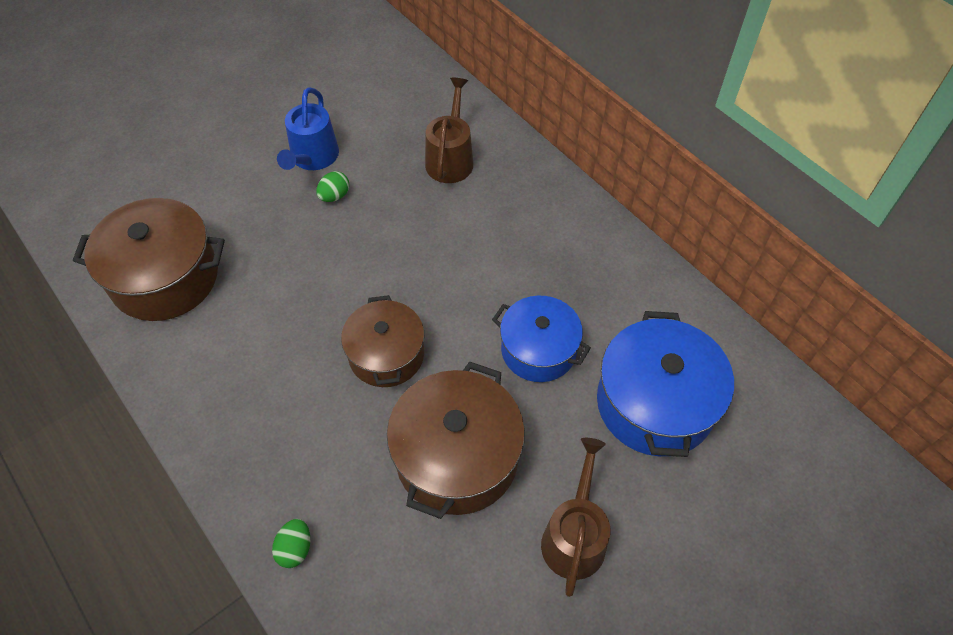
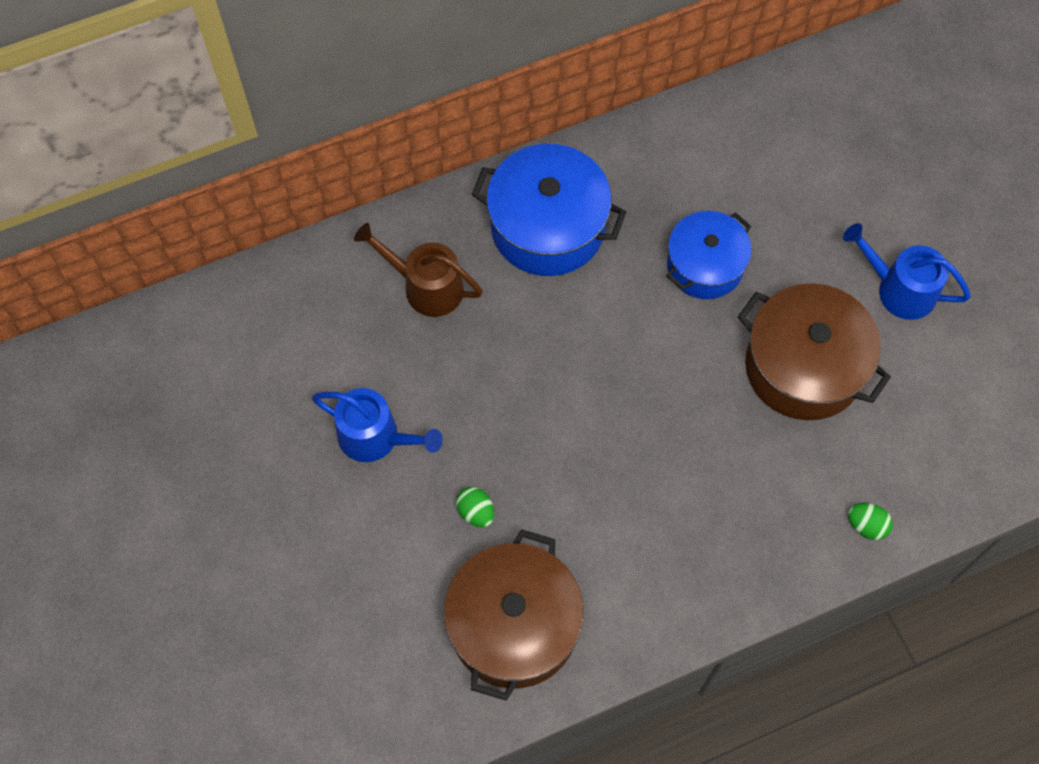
camera: 75 degrees left, 10 degrees up
green egg [316,171,349,202] -> green egg moved to [456,487,494,527]
brown pot [341,295,424,387] -> none
brown watering can [541,438,610,597] -> blue watering can [843,223,971,320]
blue pot [597,311,734,457] -> blue pot moved to [472,144,627,276]

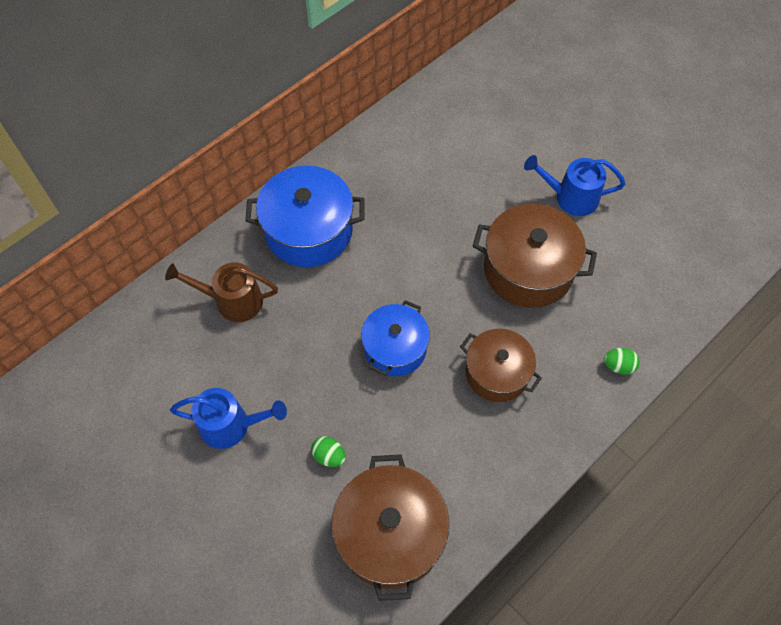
camera: 20 degrees left, 5 degrees down
blue pot [666,211,752,299] -> blue pot moved to [361,300,430,376]
none -> brown pot [460,329,542,402]

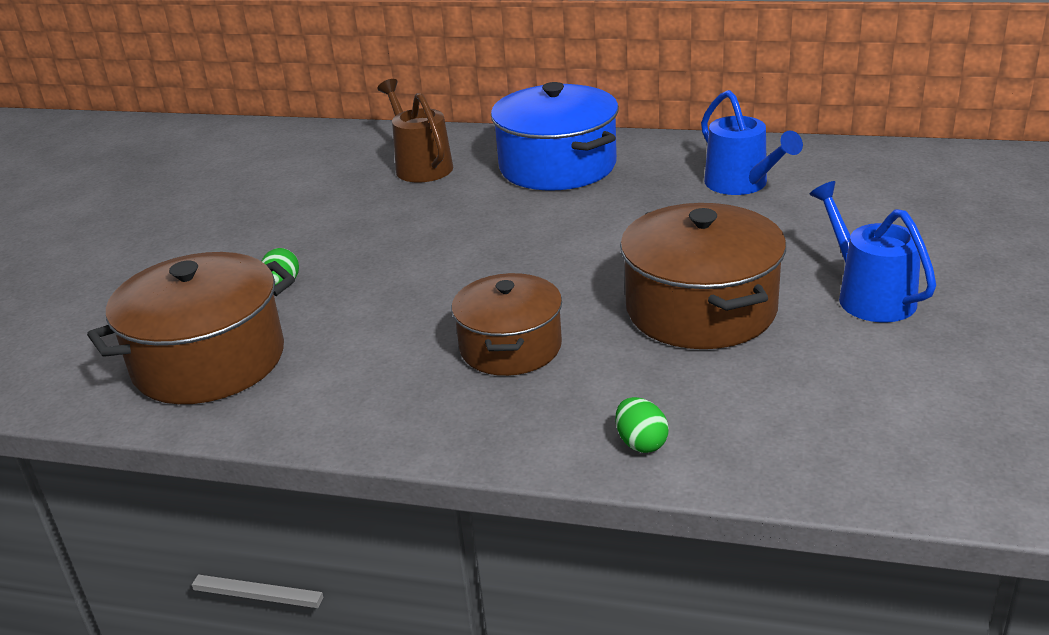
camera: 60 degrees right, 30 degrees down
blue watering can [170,388,287,449] -> blue watering can moved to [701,90,803,195]
blue pot [361,300,430,376] -> none

